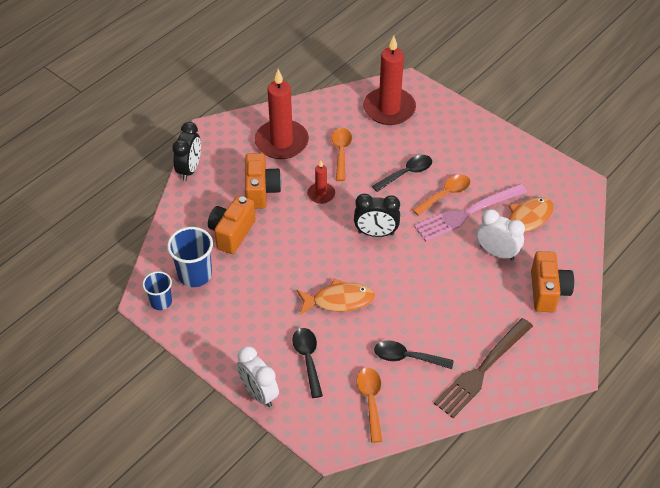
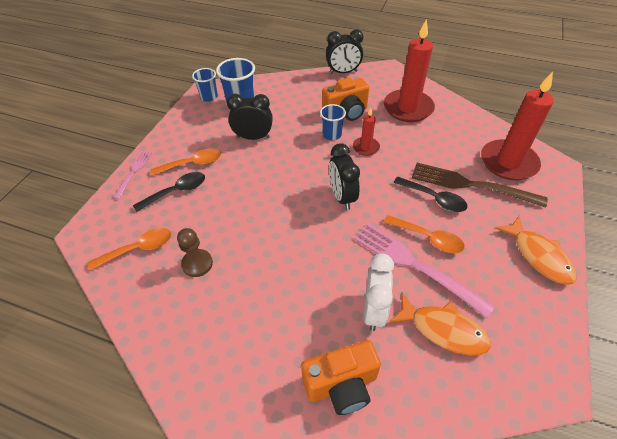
camera: 70 degrees right, 0 degrees up
orange camera [208,195,256,254] -> none
white clock [237,346,279,407] -> pink fork [113,151,152,199]
orange fish [297,279,375,315] -> orange fish moved to [495,216,576,285]
orange spoon [332,128,352,181] -> orange spoon moved to [150,149,221,176]
black spoon [374,340,454,369] -> brown pawn [177,228,213,277]
brown fork [434,318,533,418] -> brown fork moved to [412,163,548,208]
none -> black clock [227,94,273,140]
none -> blue cup [320,104,346,140]

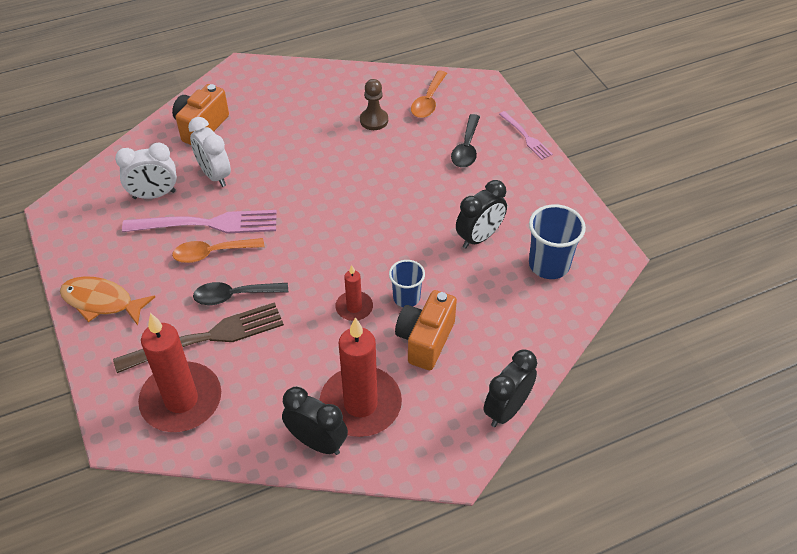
camera: 135 degrees right, 0 degrees up
orange spoon [150,149,221,176] -> none
blue cup [192,68,218,102] -> none
black clock [329,143,360,210] -> black clock moved to [282,387,348,455]
orange fish [389,293,491,355] -> white clock [115,142,177,199]

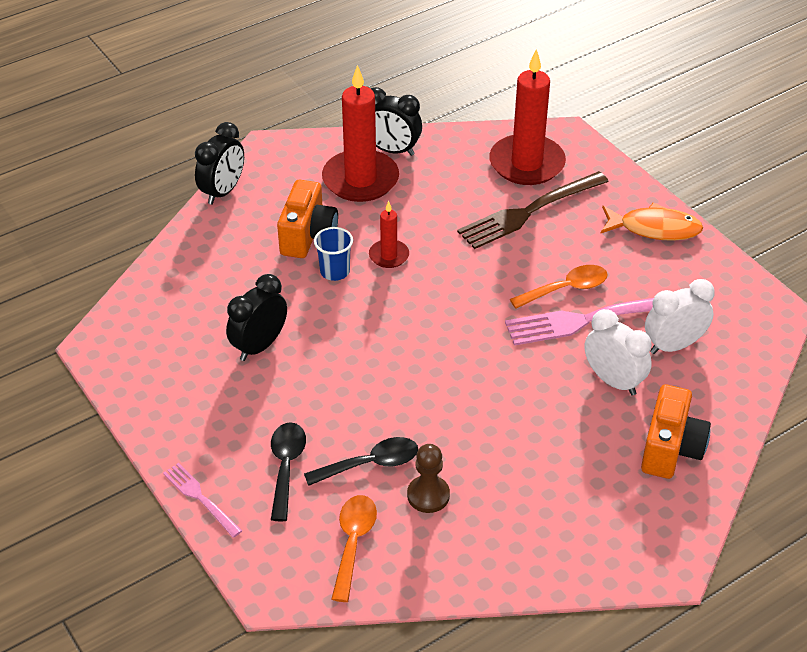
camera: 170 degrees right, 5 degrees down
black spoon [193,282,288,305] -> black spoon moved to [304,437,418,486]
blue cup [529,204,586,279] -> none

